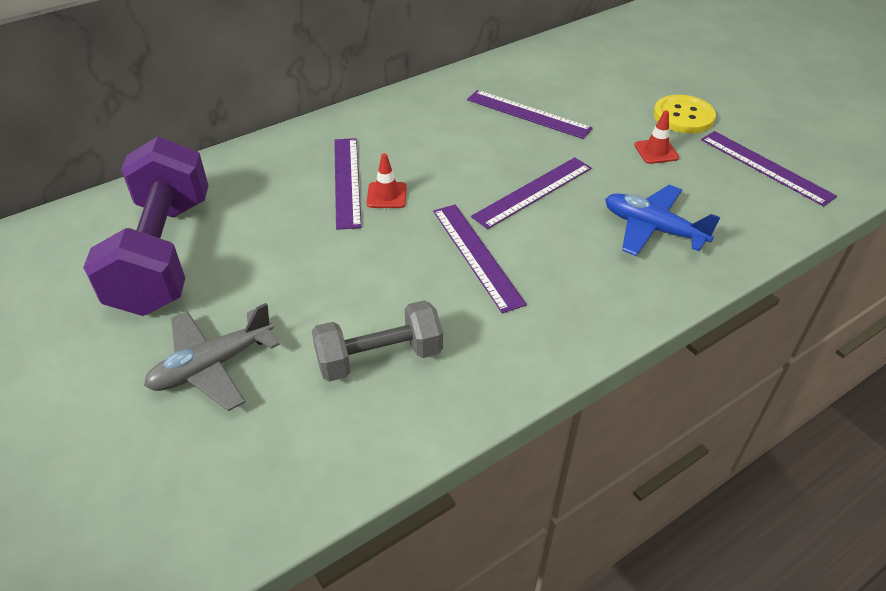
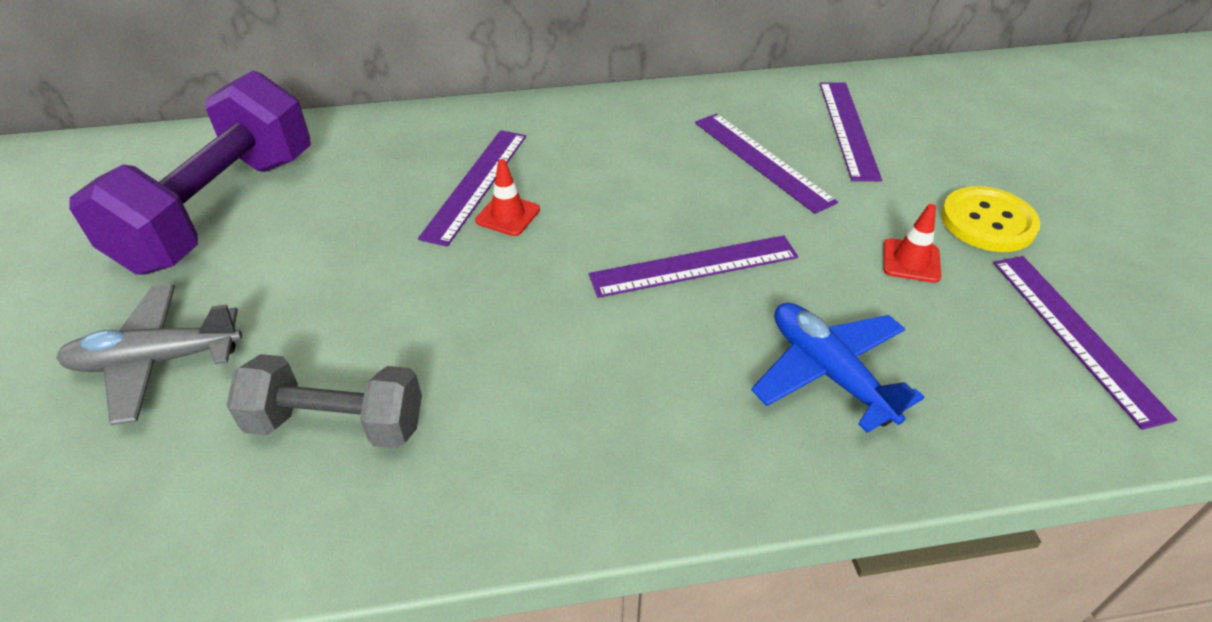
camera: 25 degrees right, 0 degrees up
purple ruler [433,204,527,313] -> purple ruler moved to [820,82,882,181]

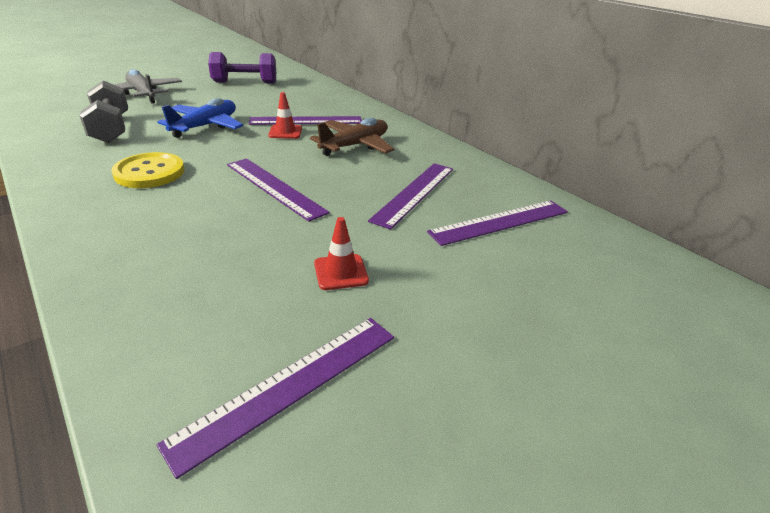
camera: 60 degrees right, 10 degrees down
purple dumbbell [69,71,311,275] -> purple dumbbell [208,52,276,83], size x0.59
blue plane [751,303,924,433] -> blue plane moved to [157,98,243,138]
yellow button [941,186,1040,252] -> yellow button moved to [111,152,184,188]
none -> brown plane [310,118,394,156]

